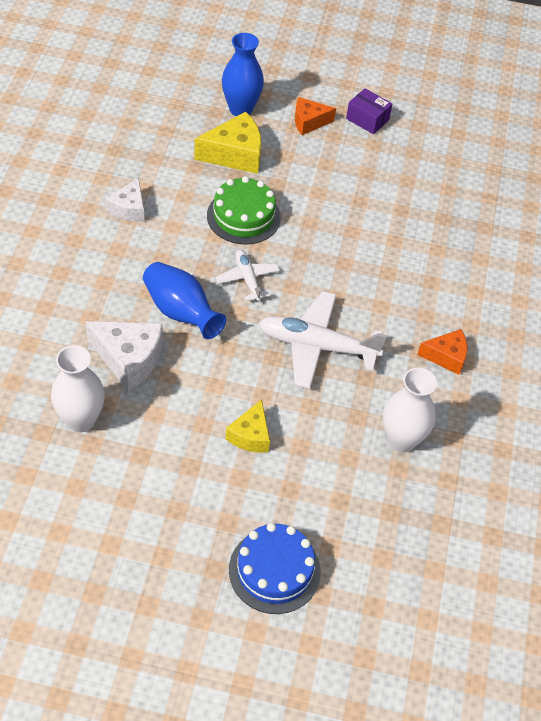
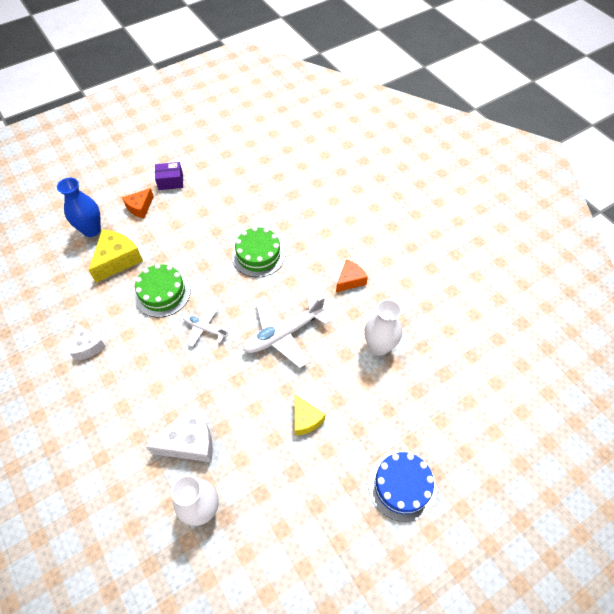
camera: 40 degrees left, 5 degrees up
blue vase [143,262,226,339] -> none
none -> green cake [232,226,285,277]

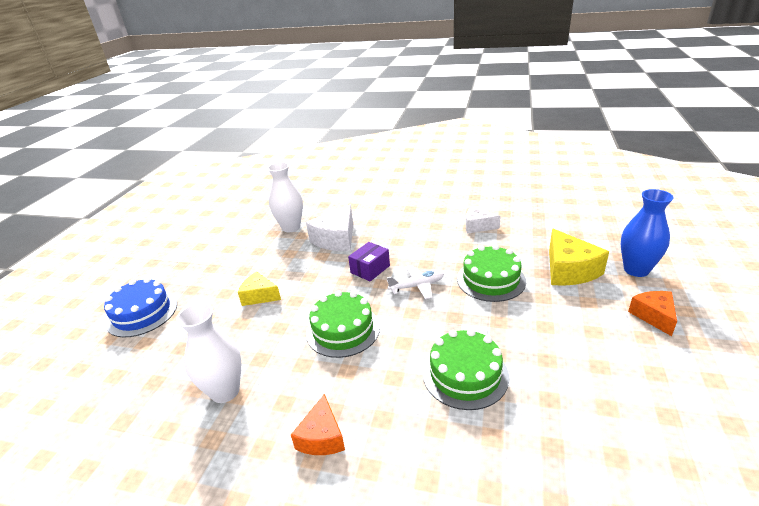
camera: 140 degrees right, 25 degrees down
purple box [155,162,183,190] -> purple box moved to [348,242,390,281]
white plane [243,296,330,368] -> green cake [306,290,380,358]

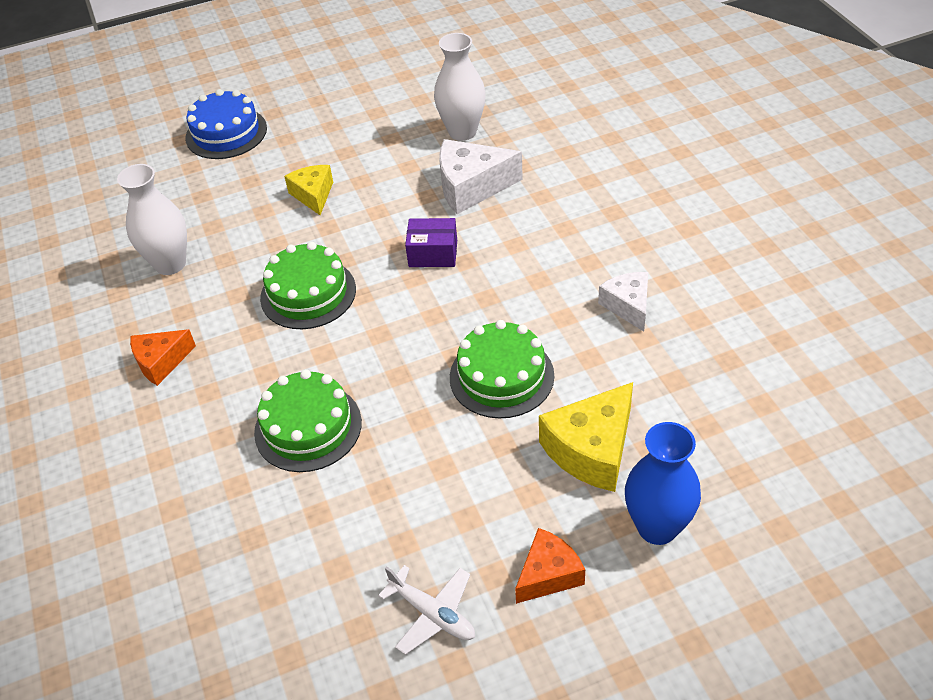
camera: 55 degrees right, 15 degrees up
white plane [387,265,444,299] -> white plane moved to [378,565,475,655]

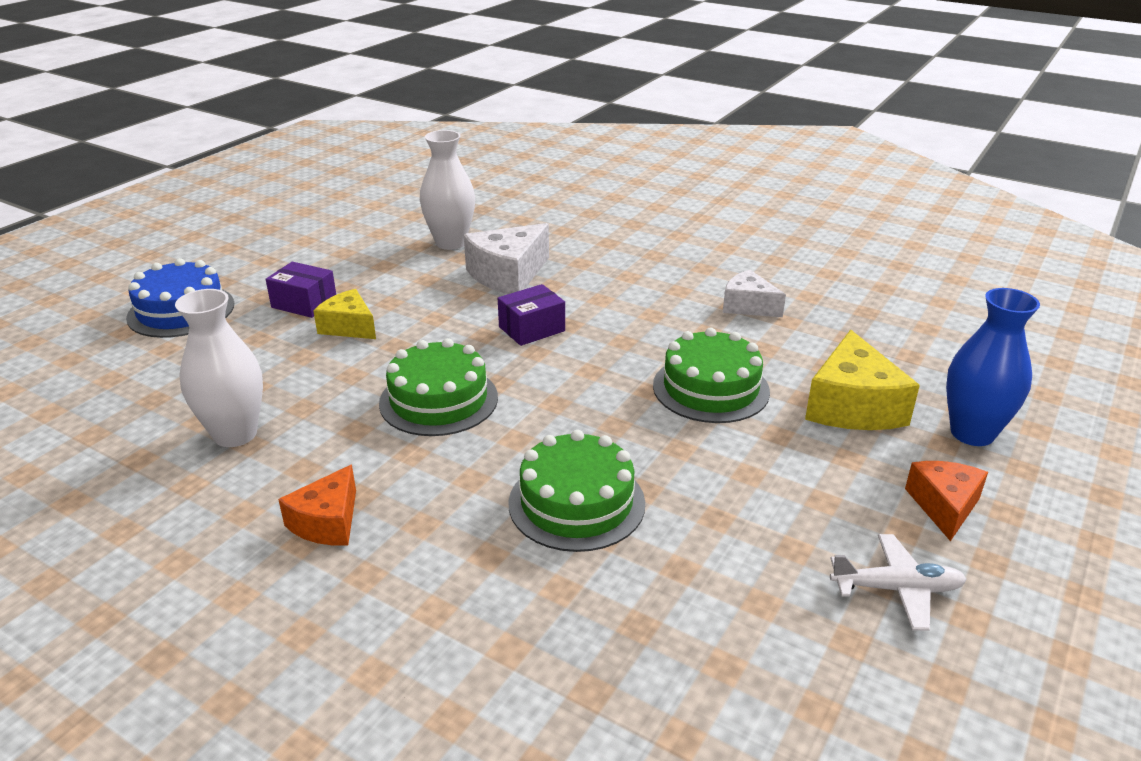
camera: 40 degrees left, 15 degrees down
none -> purple box [266,262,336,318]

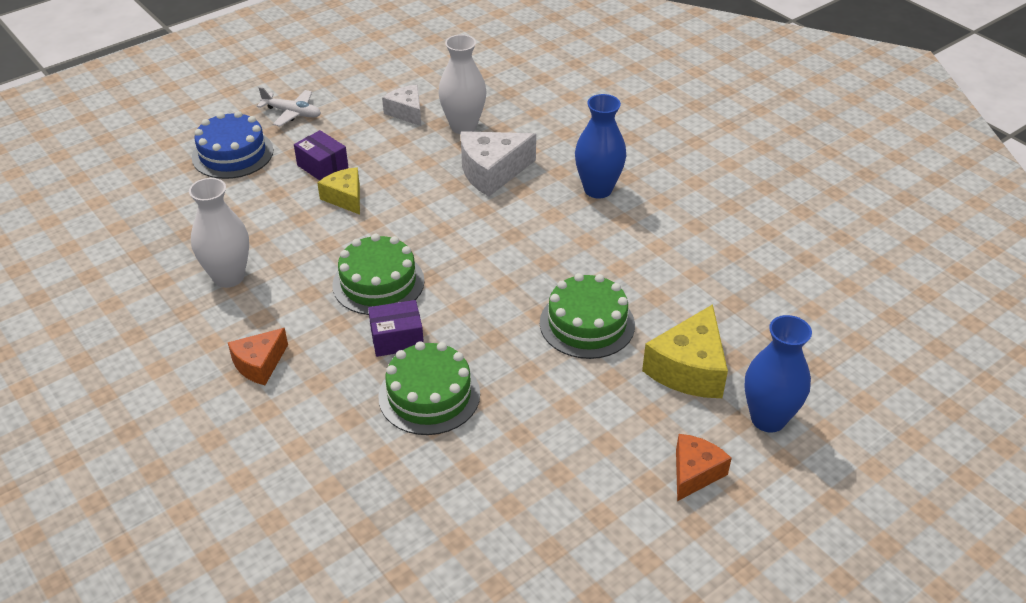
camera: 20 degrees right, 10 degrees up
purple box [498,284,565,346] -> purple box moved to [368,300,424,357]
white cheese [723,270,786,317] -> white cheese moved to [382,85,421,126]
white plane [830,534,967,631] -> white plane moved to [257,87,321,126]
none -> blue vase [575,94,626,198]

